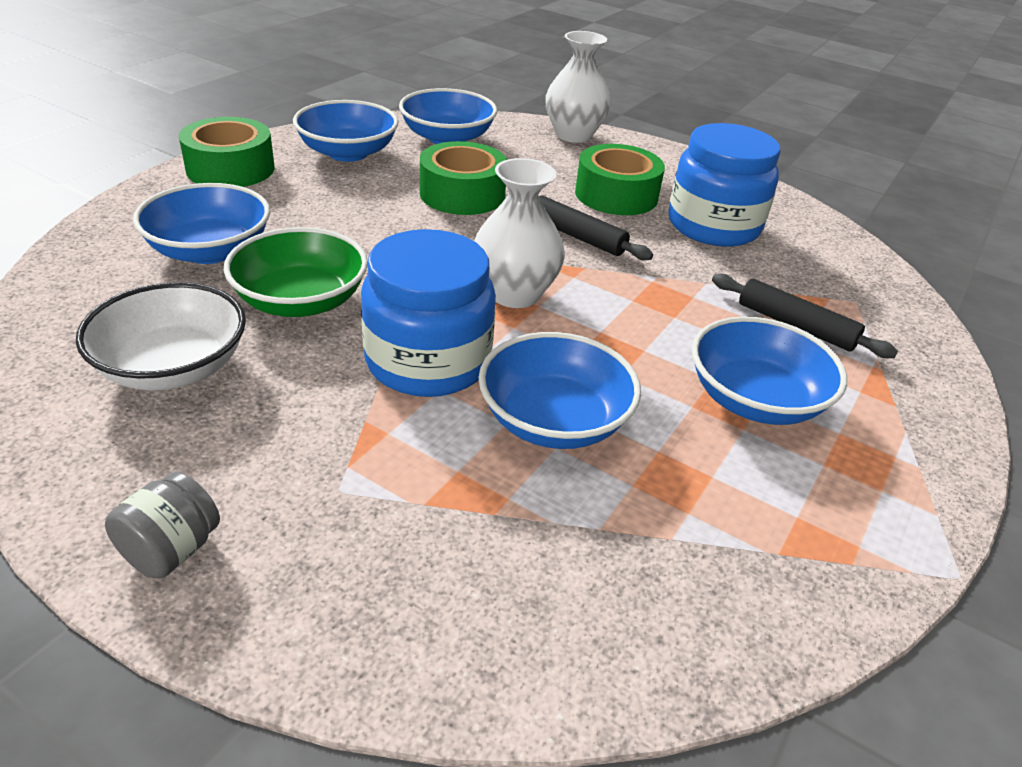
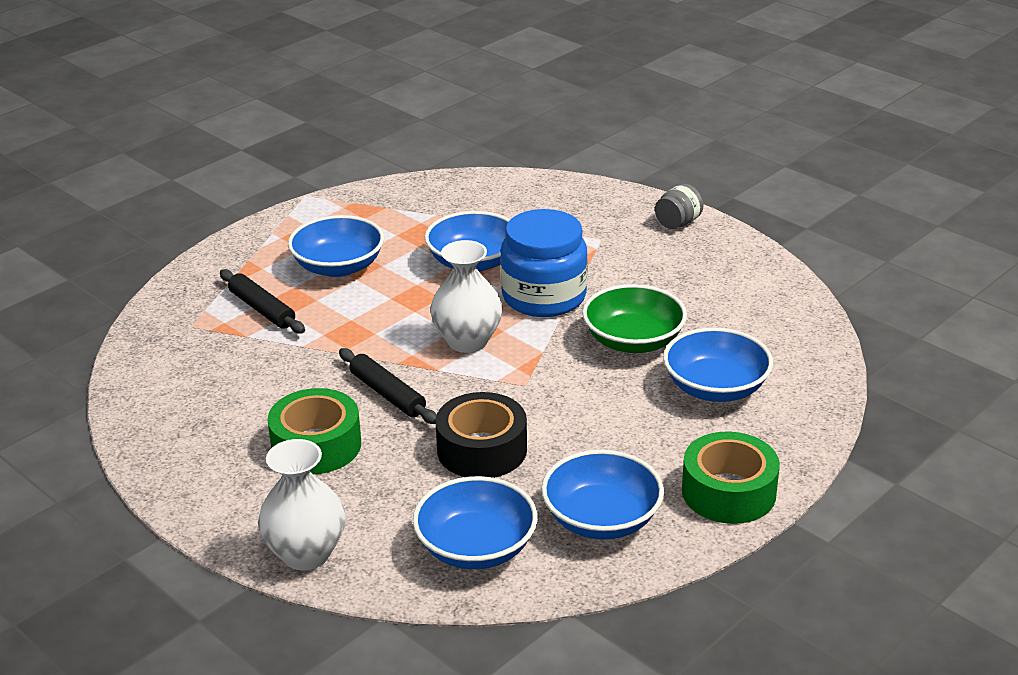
camera: 165 degrees left, 5 degrees down
white bowl [76,282,246,390] -> none
green tape [420,141,507,215] -> black tape [435,392,527,478]
blue jar [668,123,781,247] -> none

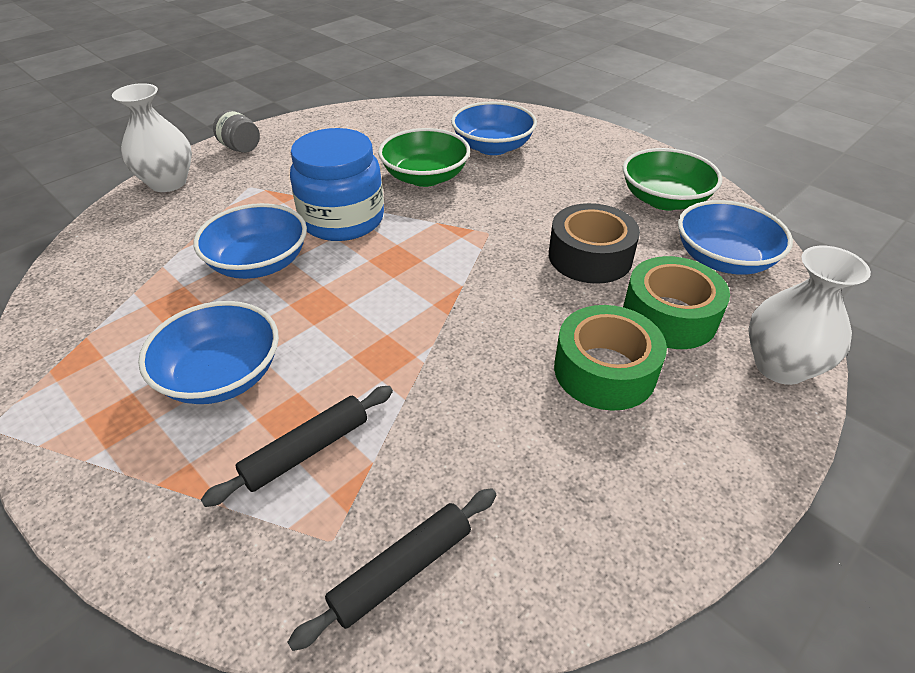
camera: 90 degrees left, 10 degrees up
black rolling pin [339,348,437,424] -> black rolling pin moved to [287,488,496,651]
white vase [430,240,502,353] -> white vase moved to [112,83,192,192]
blue bowl [541,450,664,540] -> green bowl [623,148,722,210]
green tape [682,432,780,524] -> green tape moved to [623,256,730,349]

